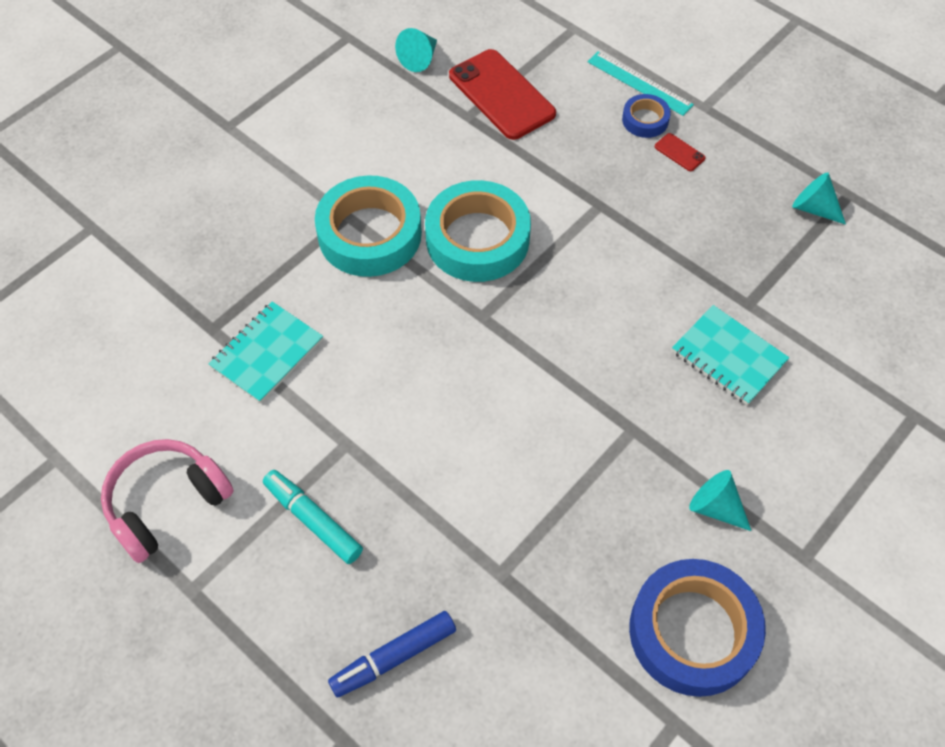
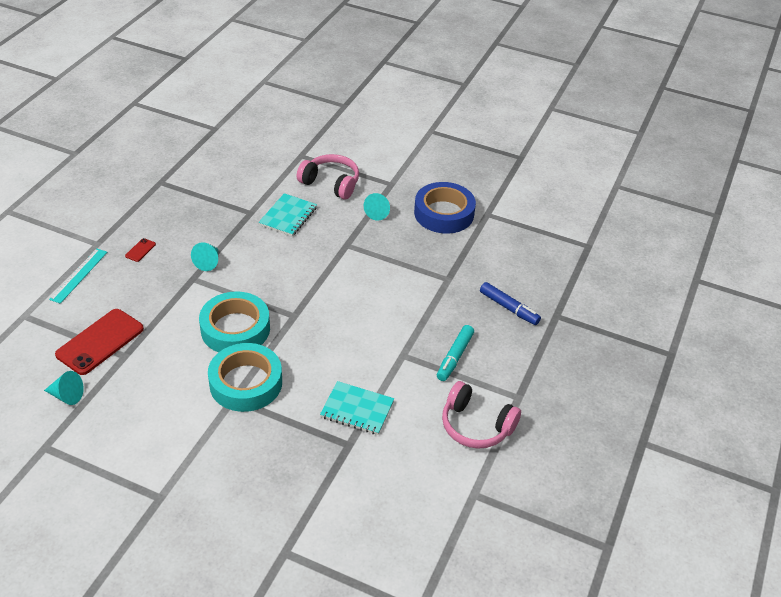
camera: 110 degrees left, 15 degrees down
blue tape [622,94,671,138] -> none
turquoise cone [792,172,846,225] -> turquoise cone moved to [191,242,218,271]
none -> pink headphones [297,154,359,199]

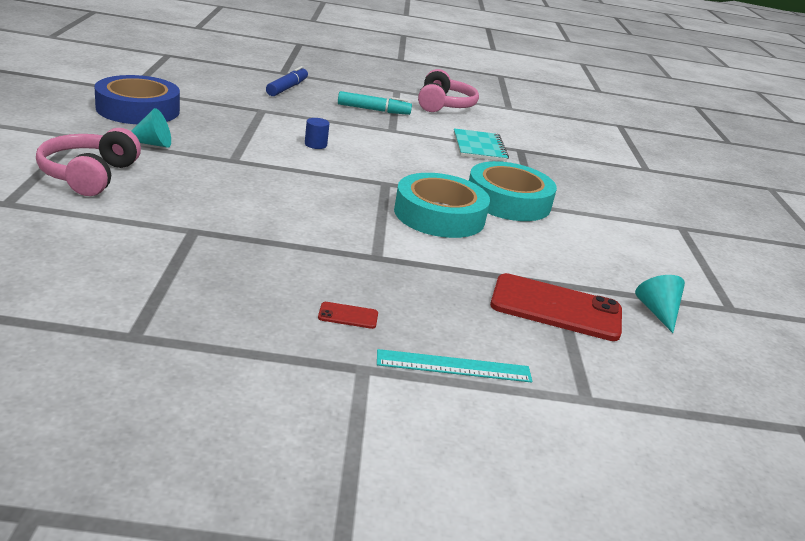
camera: 115 degrees left, 15 degrees down
turquoise cone [191,242,218,271] -> none
turquoise notebook [259,193,317,237] -> none
none -> blue cylinder [305,118,329,149]

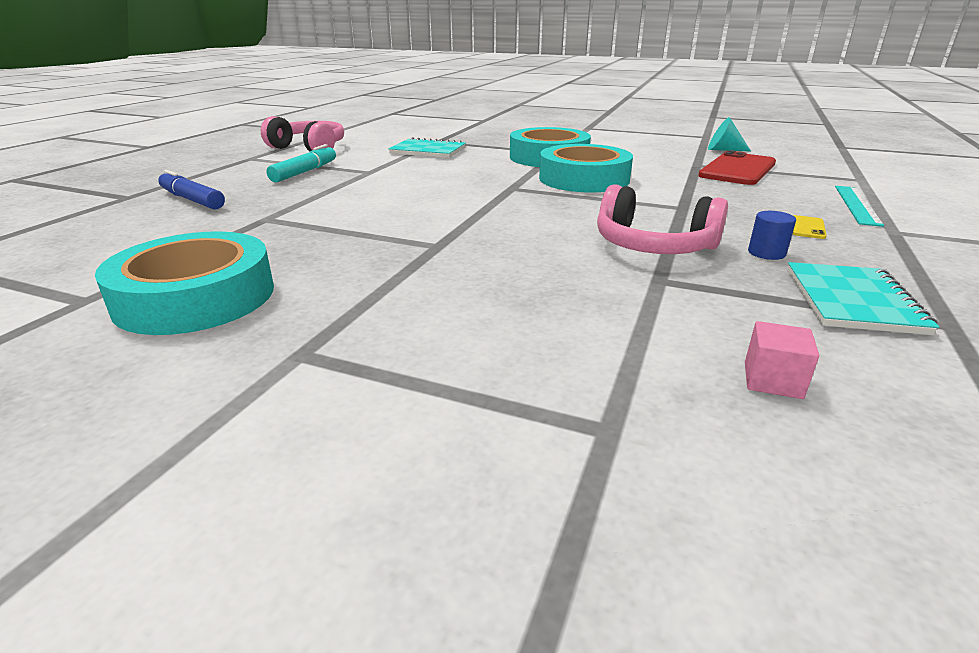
camera: 65 degrees left, 0 degrees up
pink headphones [36,128,141,196] -> pink headphones moved to [597,184,728,254]
blue tape [94,75,180,124] -> turquoise tape [95,231,274,335]
turquoise cone [131,108,171,148] -> none
blue cylinder [305,118,329,149] -> blue cylinder moved to [748,211,796,260]
red phone [318,302,378,329] -> yellow phone [793,215,827,239]
none -> pink cube [745,321,819,399]
none -> turquoise notebook [787,262,939,335]

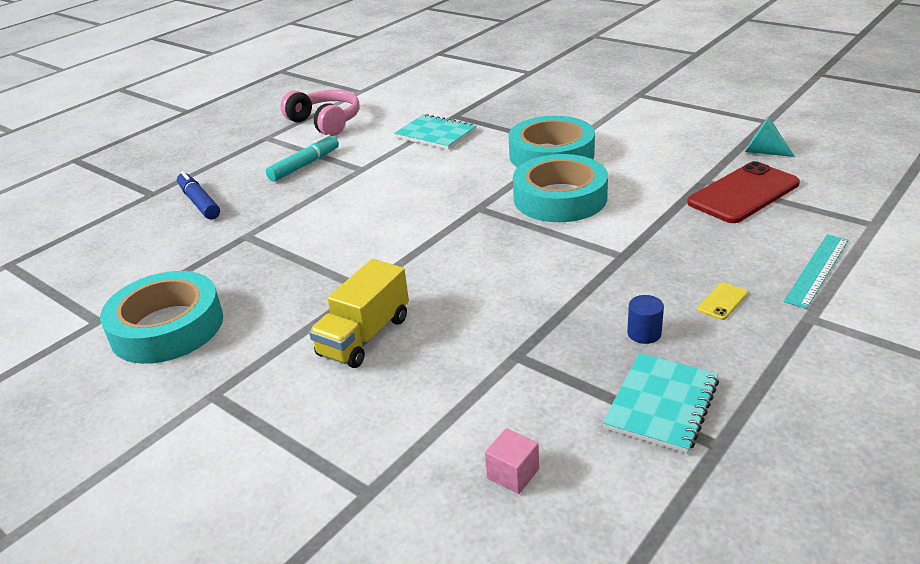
camera: 20 degrees right, 5 degrees up
pink headphones [597,184,728,254] -> none
none -> yellow truck [309,259,409,368]

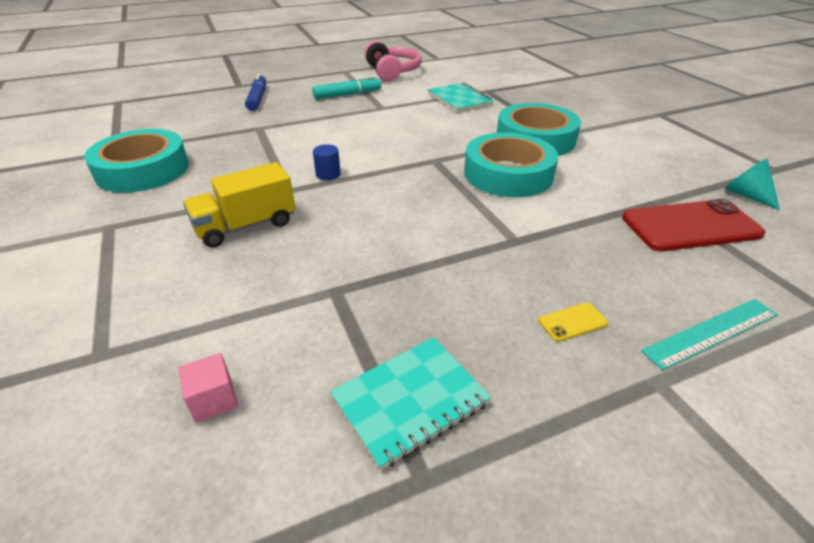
camera: 25 degrees right, 5 degrees up
blue cylinder [627,295,664,344] -> blue cylinder moved to [313,144,341,180]

